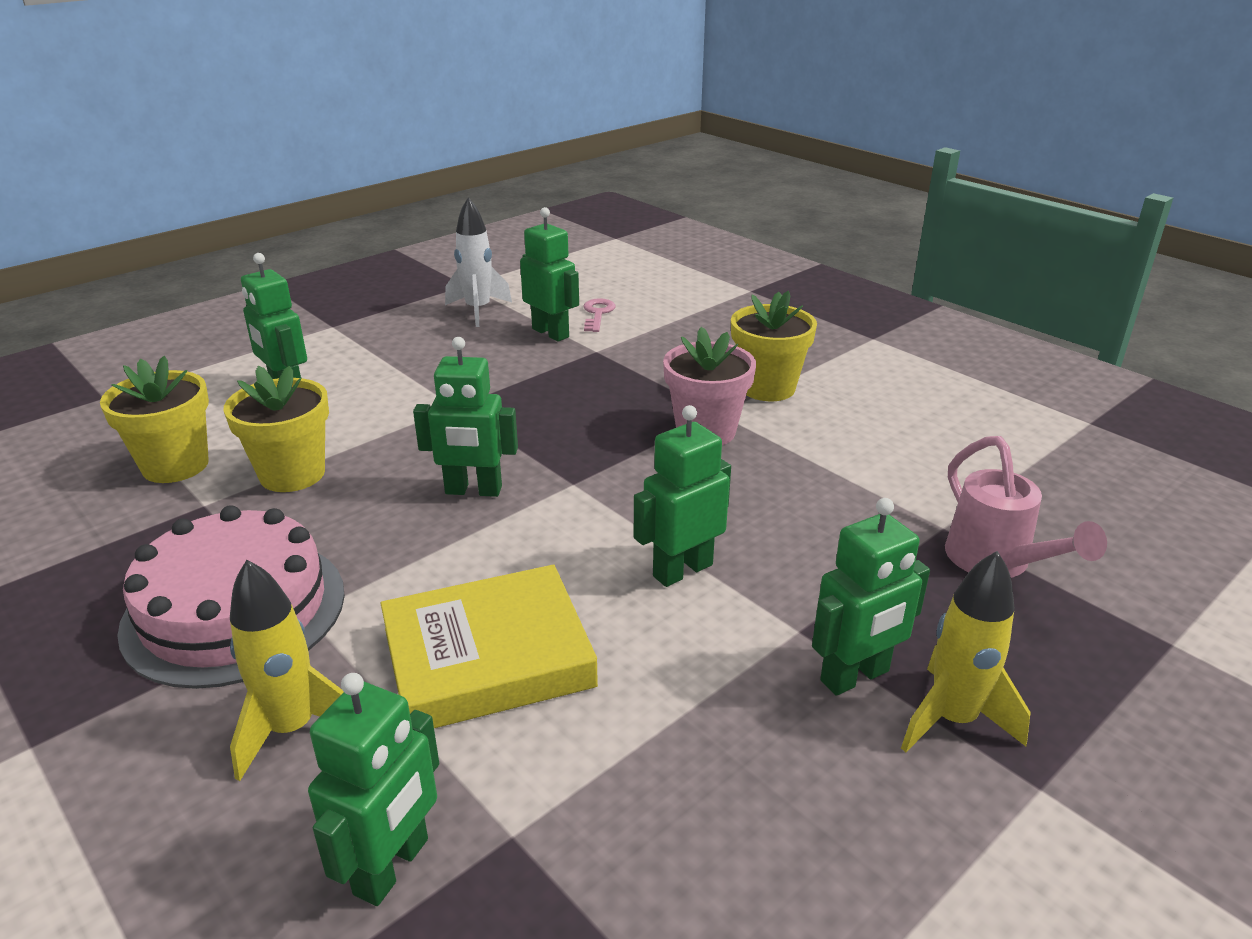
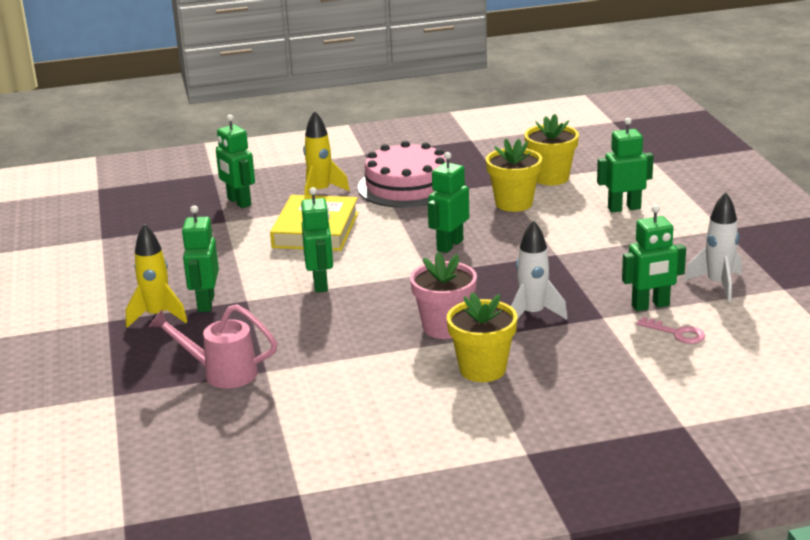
camera: 120 degrees right, 5 degrees down
none -> white rocket [511,220,568,320]

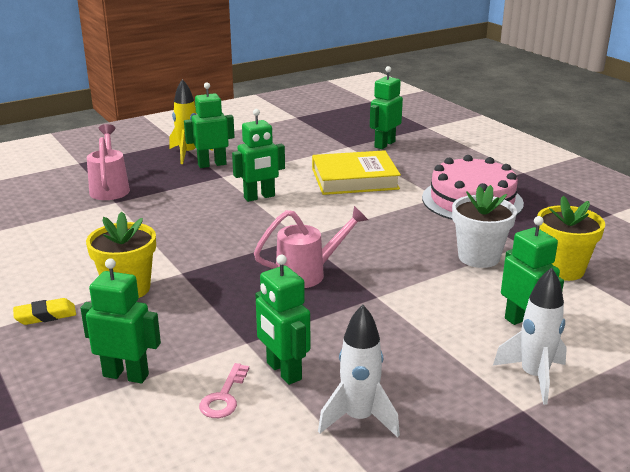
camera: 70 degrees right, 0 degrees up
yellow rocket [303,111,350,195] -> none
pink flower pot [410,252,477,339] -> none
green robot [428,152,469,253] -> green robot moved to [80,258,161,383]
yellow flower pot [486,139,542,212] -> white flower pot [452,185,517,268]
white rocket [511,220,568,320] -> white rocket moved to [493,268,567,405]
none -> yellow eraser [13,298,76,325]
none -> pink watering can [254,206,368,288]

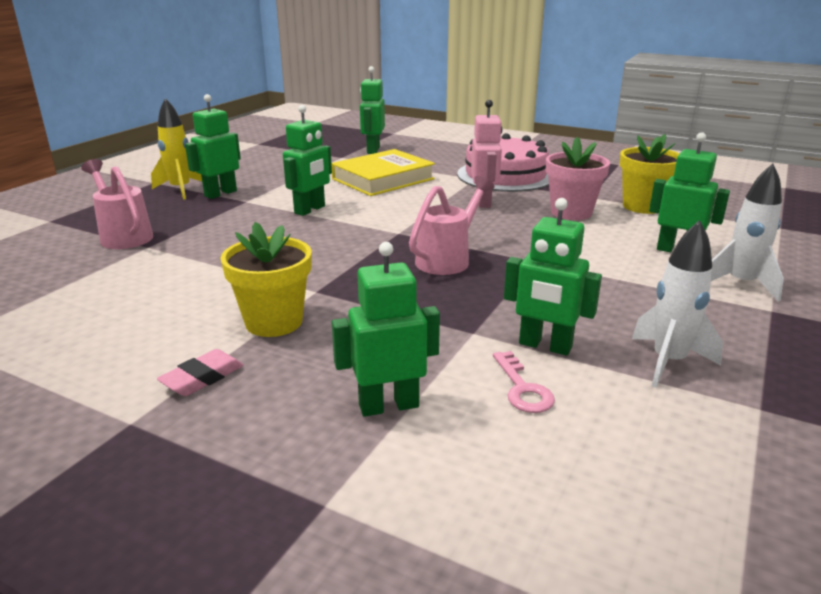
camera: 30 degrees left, 0 degrees up
yellow eraser [13,298,76,325] -> pink eraser [157,349,244,396]
white flower pot [452,185,517,268] -> pink flower pot [546,137,610,220]
none -> pink robot [471,100,502,208]

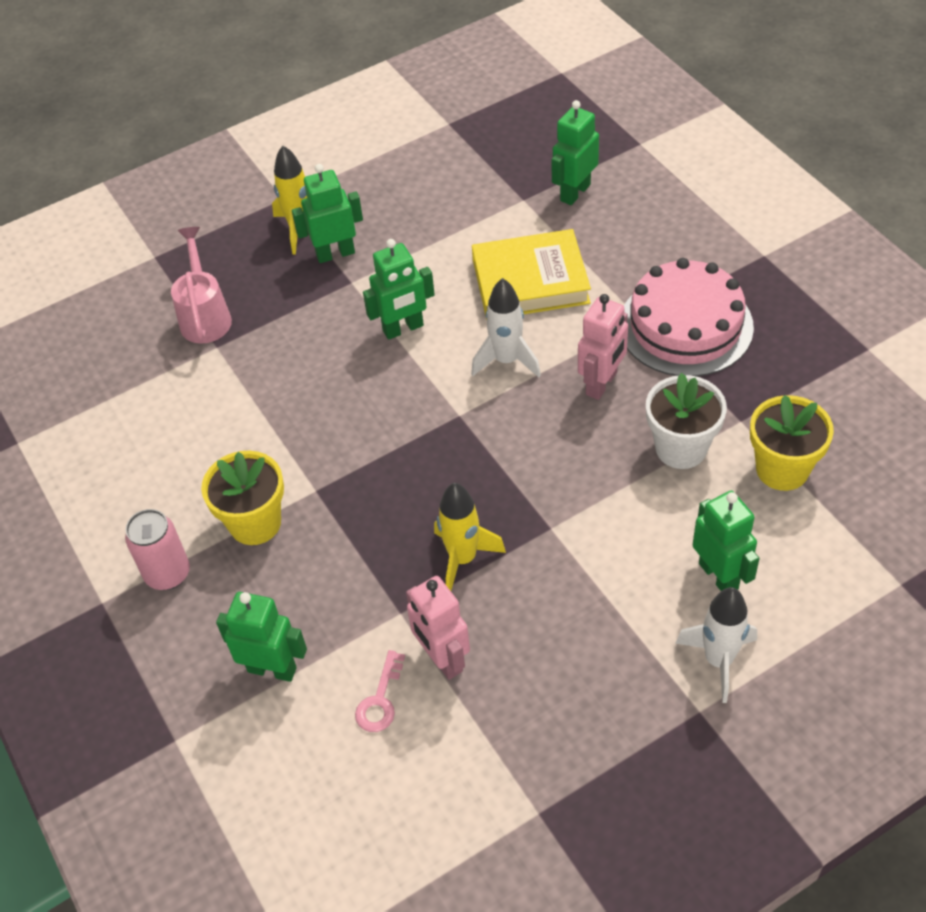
camera: 35 degrees right, 25 degrees up
pink eraser [157,349,244,396] -> pink can [125,509,190,590]
pink watering can [409,176,495,275] -> none
green robot [504,198,602,356] -> pink robot [406,576,470,680]
pink flower pot [546,137,610,220] -> white flower pot [646,373,727,469]
white rocket [632,220,723,388] -> white rocket moved to [471,278,541,377]
none -> yellow rocket [434,483,506,591]

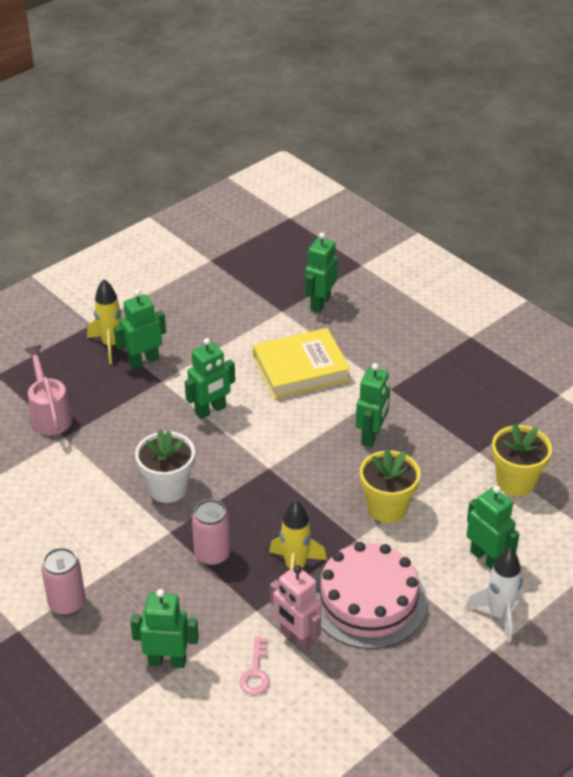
camera: 15 degrees left, 10 degrees down
yellow flower pot [201,451,284,545] -> yellow flower pot moved to [360,449,421,523]
white rocket [471,278,541,377] -> none
pink robot [578,294,628,400] -> green robot [356,363,390,447]
pink cake [624,258,754,377] -> pink cake moved to [316,542,427,649]
white flower pot [646,373,727,469] -> white flower pot moved to [135,429,195,503]
none -> pink can [192,499,231,566]

